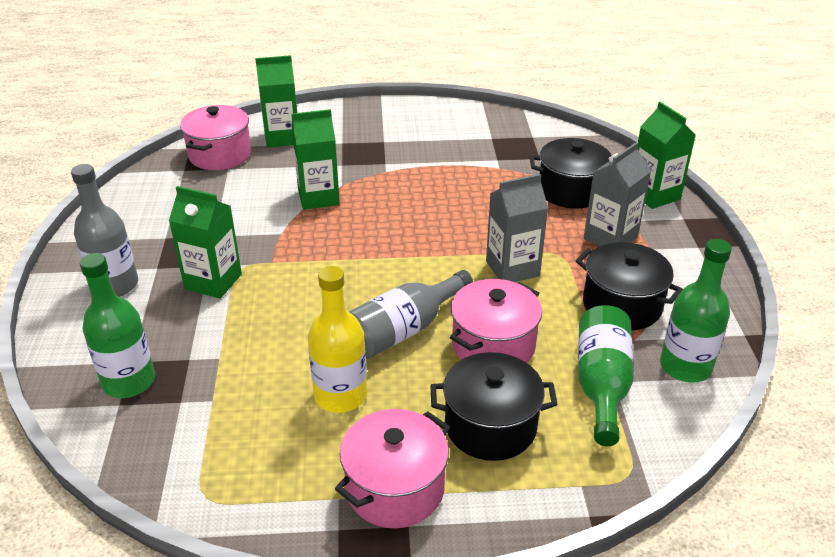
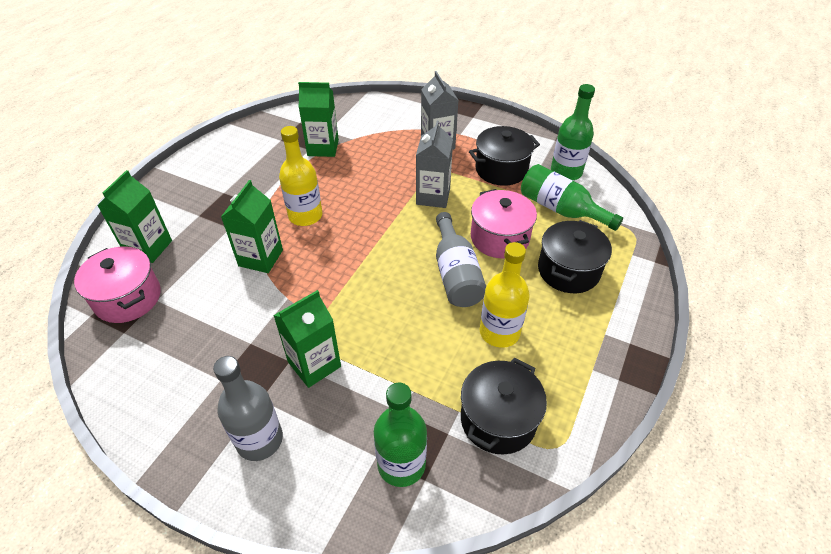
camera: 60 degrees left, 10 degrees up
pink pot [335,409,450,528] -> none
black pot [530,138,612,209] -> black pot moved to [461,358,547,455]
green carton [638,102,696,209] -> green carton moved to [298,82,339,157]
none -> yellow bottle [279,126,322,226]

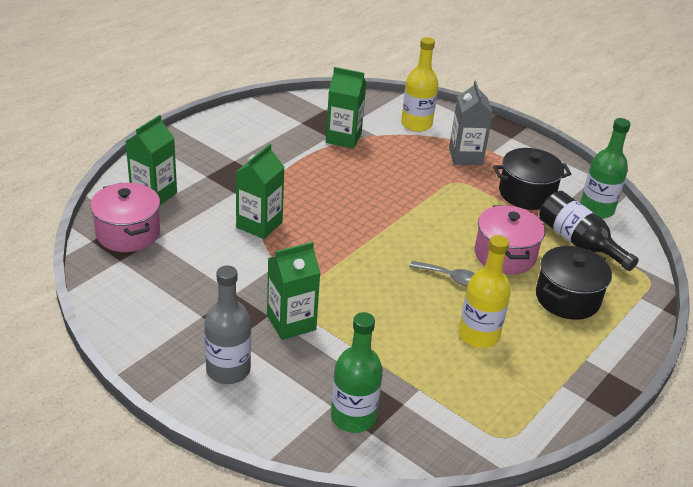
camera: 10 degrees right, 10 degrees down
yellow bottle [279,126,322,226] -> yellow bottle moved to [401,37,438,132]
grey carton [416,121,453,208] -> none
grey bottle [436,212,486,307] -> grey spoon [409,261,475,286]
black pot [461,358,547,455] -> none
green bottle [521,164,623,231] -> black bottle [539,191,639,271]

